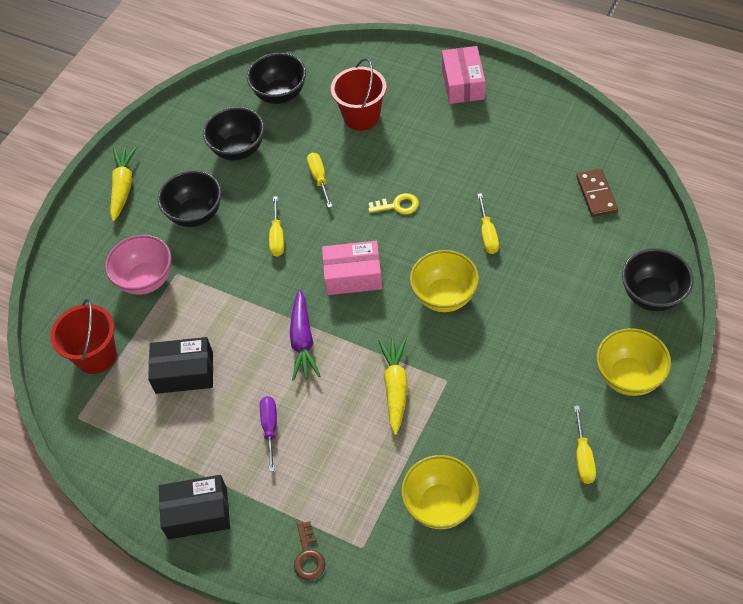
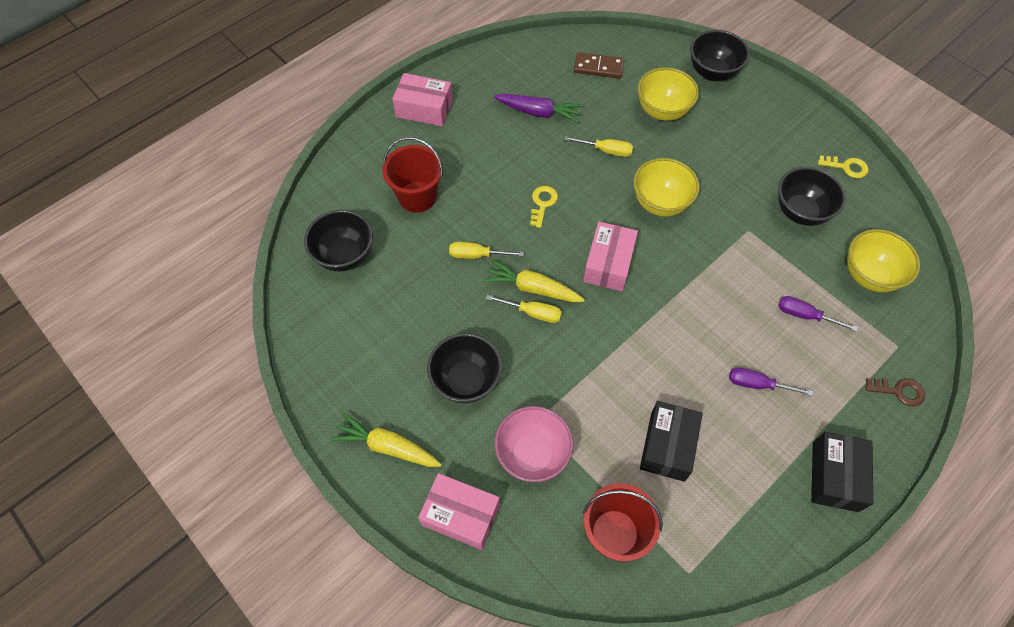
camera: 75 degrees left, 5 degrees up
black bowl [203,107,264,161] -> black bowl moved to [778,167,846,226]
purple carrot [290,289,320,381] -> purple carrot moved to [493,94,583,123]
yellow carrot [378,338,408,435] -> yellow carrot moved to [483,259,585,302]
yellow screwdriver [574,406,596,484] -> yellow key [818,155,869,178]
yellow bowl [596,328,671,396] -> yellow bowl moved to [638,67,699,121]
none -> pink box [418,473,500,550]
none -> purple screwdriver [778,296,858,332]

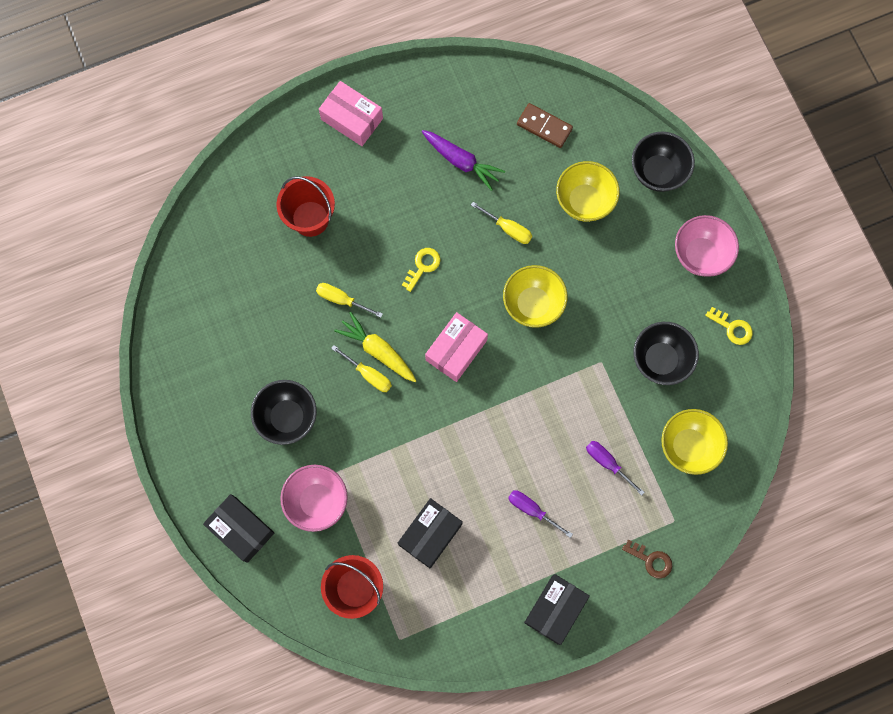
camera: 20 degrees right, 15 degrees up
black bowl [304,210,373,272] -> none
yellow carrot [330,413,442,467] -> none
pink box [418,473,500,550] -> black box [203,494,274,563]
none -> pink bowl [675,215,739,277]

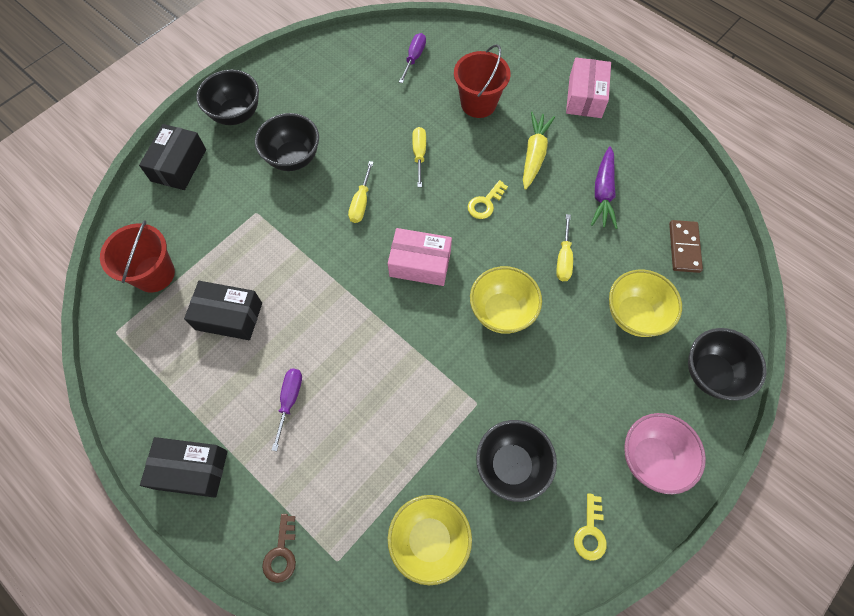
camera: 65 degrees right, 10 degrees down
pink bowl [280,465,348,532] -> none
yellow carrot [334,312,416,382] -> yellow carrot moved to [523,112,555,190]
yellow key [402,248,441,292] -> yellow key turned 120 degrees clockwise [468,180,508,219]
purple screwdriver [586,441,645,496] -> purple screwdriver moved to [399,33,426,83]
none -> black bowl [196,70,259,125]

